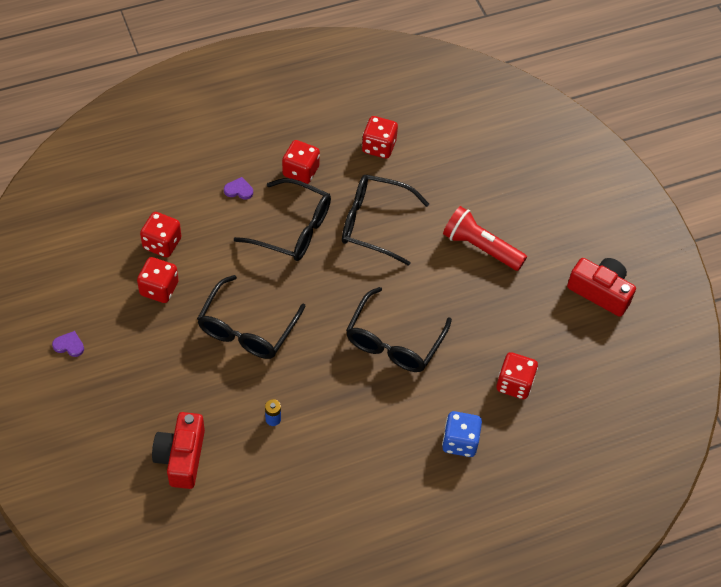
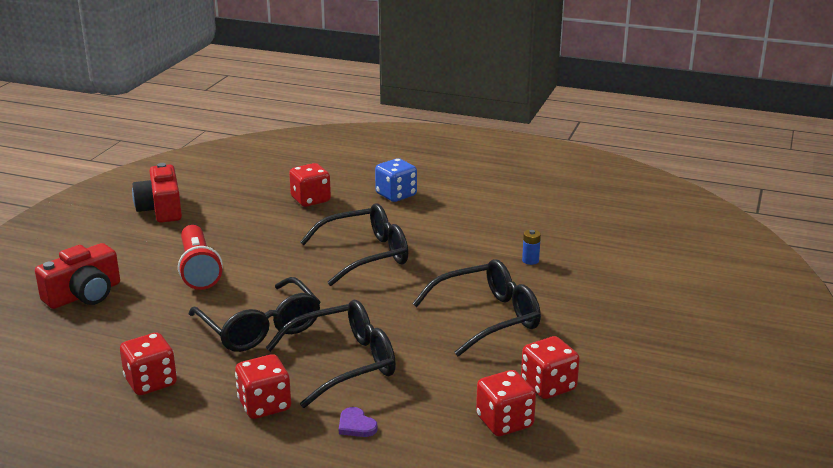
camera: 135 degrees left, 30 degrees down
purple heart [52,331,84,357] -> none
red camera [152,412,205,489] -> red camera moved to [35,243,120,309]
black glasses [234,178,331,261] -> black glasses turned 90 degrees clockwise [266,300,396,408]

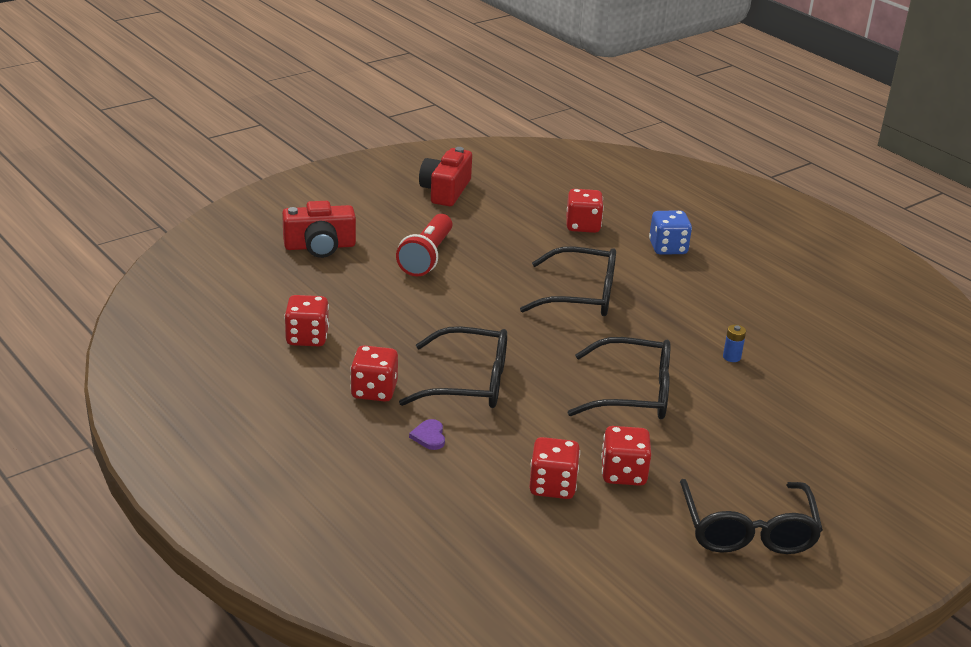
camera: 30 degrees right, 5 degrees up
black glasses [189,277,320,352] -> black glasses moved to [680,479,823,554]

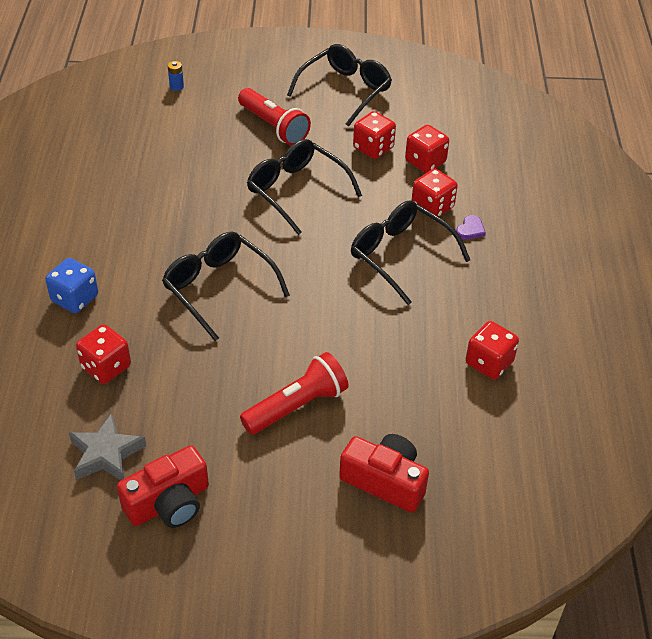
camera: 140 degrees left, 15 degrees up
red dice [350,345,398,402] -> red dice moved to [411,169,458,217]
blue battery [723,325,746,362] -> blue battery moved to [168,61,184,91]
none -> grey star [69,413,146,480]
none -> red flashlight [238,88,311,145]

